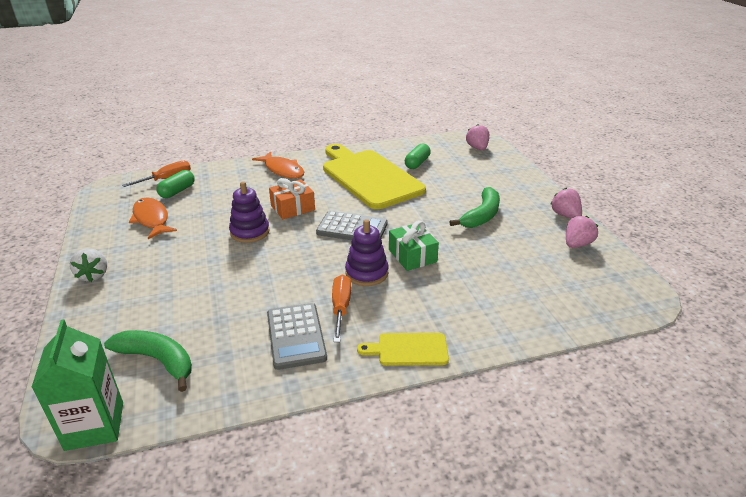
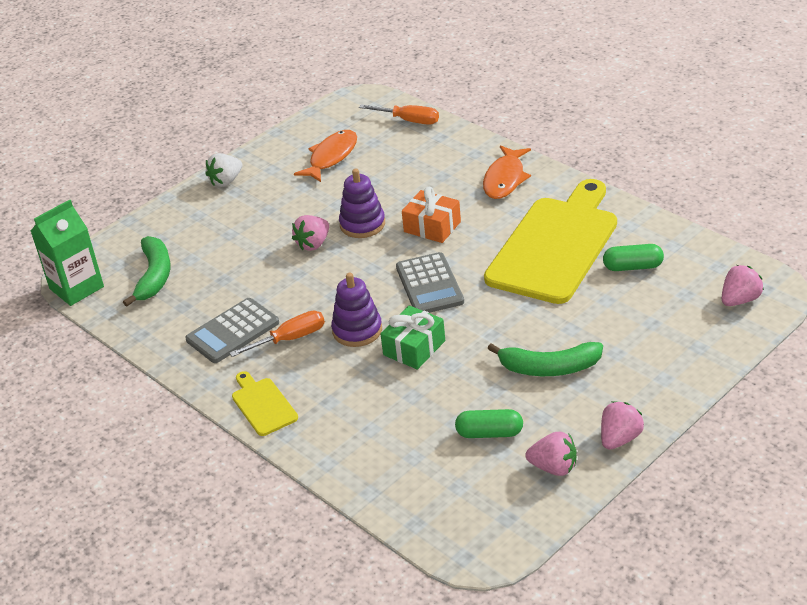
camera: 65 degrees right, 5 degrees up
green capsule [156,170,194,198] -> green capsule moved to [455,409,523,438]
none -> pink strawberry [292,215,329,251]

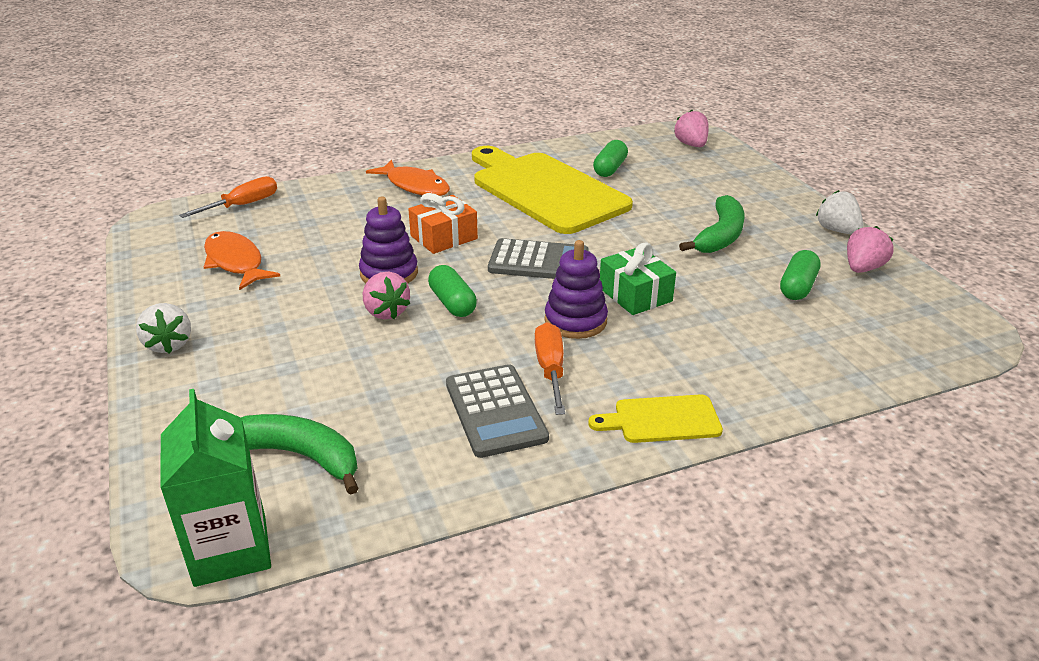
camera: 70 degrees left, 5 degrees down
pink strawberry [601,401,644,450] -> white strawberry [816,190,863,234]
none -> green capsule [428,265,477,317]

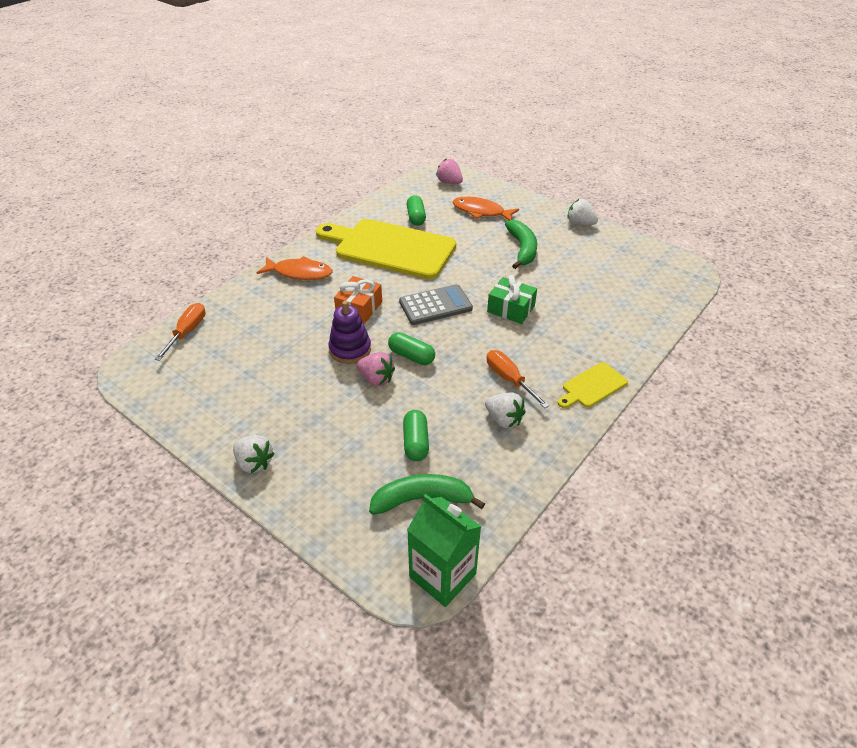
camera: 30 degrees left, 10 degrees up
orange fish [204,231,280,290] -> orange fish moved to [453,197,519,221]
grey calculator [446,364,549,458] -> white strawberry [485,392,526,428]
purple stacking toy [545,240,608,339] -> none
green capsule [780,250,821,300] -> green capsule moved to [403,410,429,461]
pink strawberry [847,226,894,273] -> none

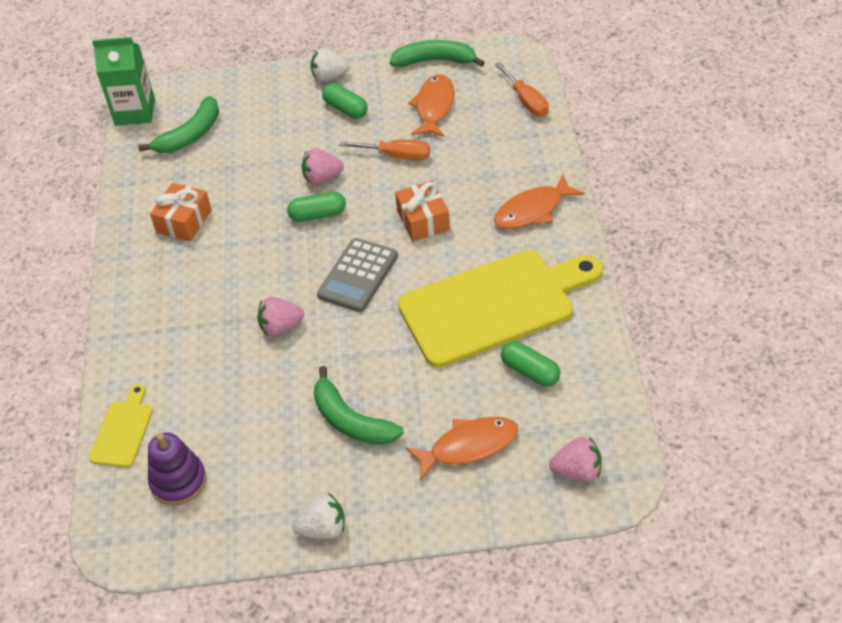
camera: 140 degrees right, 5 degrees up
purple stacking toy [329,301,371,364] -> purple stacking toy moved to [148,433,206,506]
green capsule [403,410,429,461] -> green capsule moved to [322,83,368,119]
white strawberry [485,392,526,428] -> orange gift [150,183,212,241]
green gift [487,275,537,324] -> pink strawberry [257,297,304,337]
orange screwdriver [487,350,550,408] -> orange screwdriver moved to [339,140,430,161]
yellow cutting board [558,362,628,408] -> yellow cutting board moved to [89,384,153,467]
none -> green banana [390,40,485,67]
none -> orange fish [408,74,454,137]

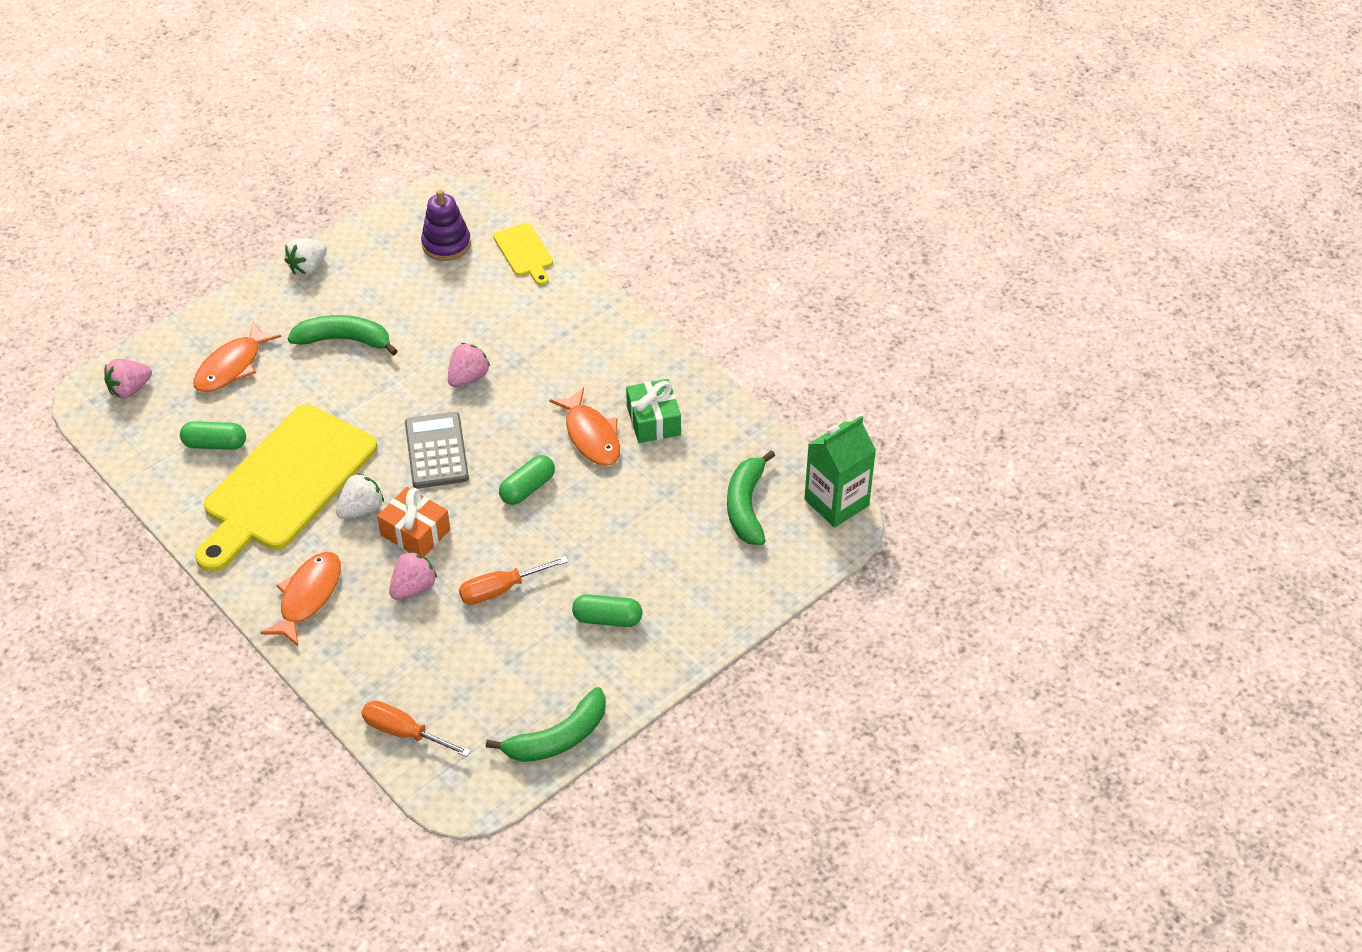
camera: 140 degrees right, 0 degrees up
orange gift [150,183,212,241] -> green gift [626,379,681,443]
pink strawberry [302,148,344,185] -> pink strawberry moved to [389,551,437,600]
white strawberry [310,48,350,82] -> white strawberry moved to [336,473,384,519]
orange fish [408,74,454,137] -> orange fish moved to [549,387,620,466]

